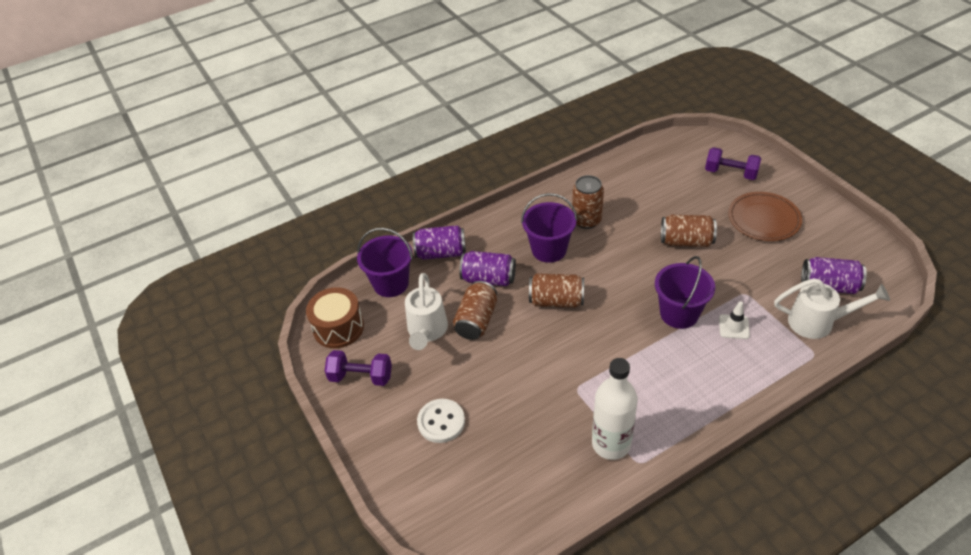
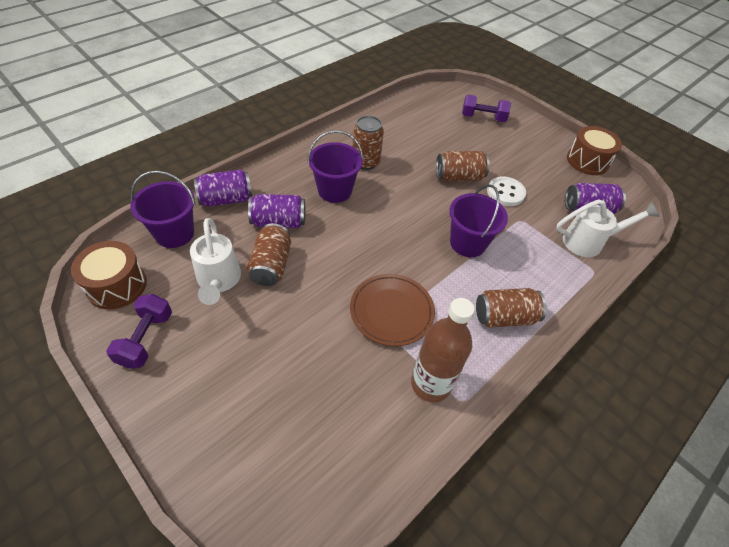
camera: 20 degrees left, 5 degrees up
purple dumbbell [325,350,392,386] -> purple dumbbell turned 75 degrees counterclockwise [106,294,172,369]
white button [417,399,465,443] -> white button moved to [487,176,526,206]
brown can [529,273,584,308] -> brown can moved to [476,288,547,328]
white bottle [592,358,638,460] -> brown bottle [411,298,475,402]
white traffic cone [719,301,750,339] -> none
brown plate [728,192,802,241] -> brown plate moved to [350,274,435,346]
none -> brown drum [567,126,622,175]

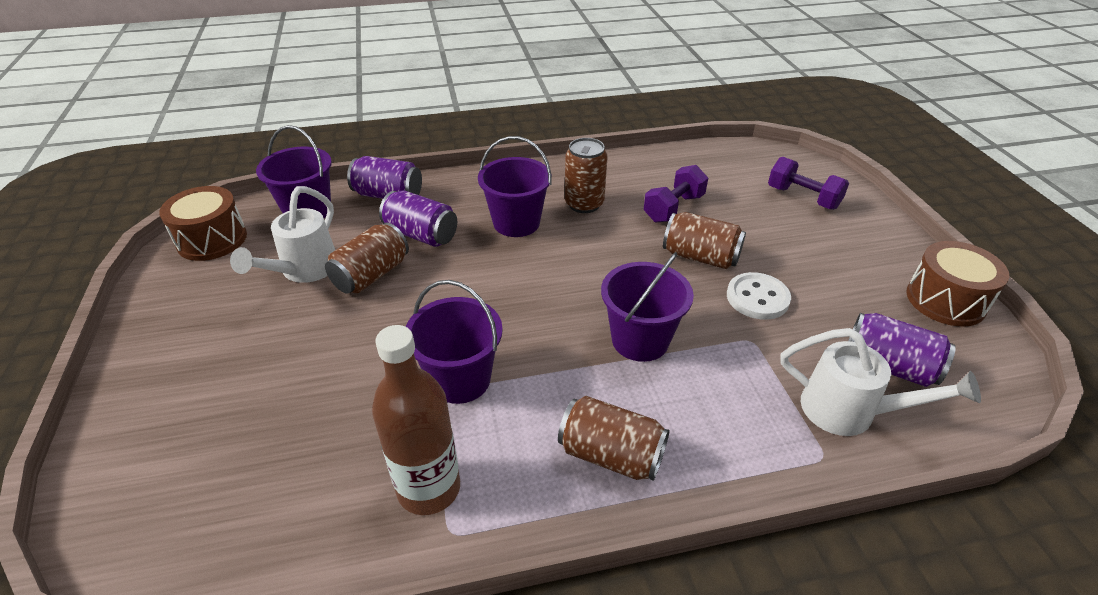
camera: 35 degrees right, 10 degrees down
purple dumbbell [106,294,172,369] -> purple dumbbell moved to [644,165,708,222]
brown plate [350,274,435,346] -> purple bucket [406,280,503,404]

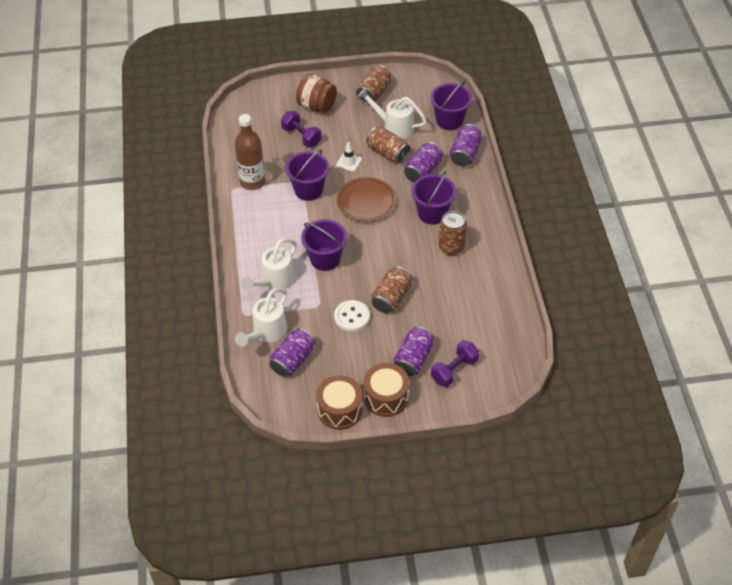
camera: 95 degrees right, 10 degrees up
brown drum [159,186,247,261] -> brown drum moved to [364,363,409,417]
brown can [558,396,670,480] -> brown can moved to [356,65,392,104]
purple dumbbell [644,165,708,222] -> purple dumbbell moved to [281,111,322,147]
none -> white watering can [241,238,297,291]
none -> brown jar [296,74,337,113]
none -> white traffic cone [336,142,362,172]
none -> brown plate [337,177,396,222]
none -> purple can [393,326,434,377]

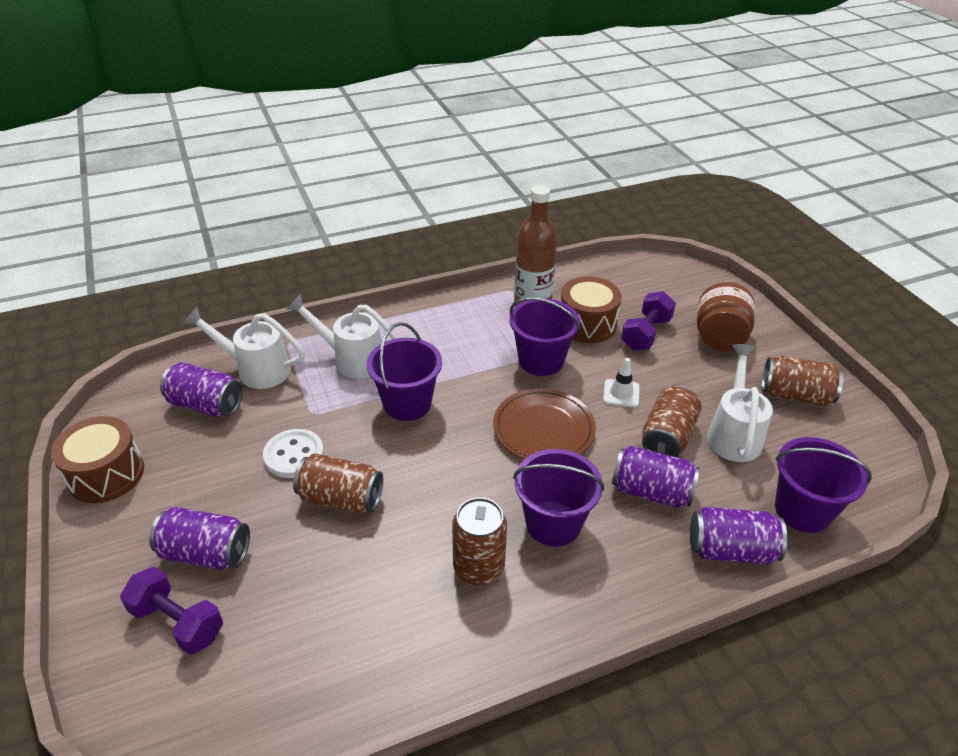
camera: 75 degrees right, 10 degrees down
brown drum [364,363,409,417] -> brown drum moved to [561,277,622,343]

